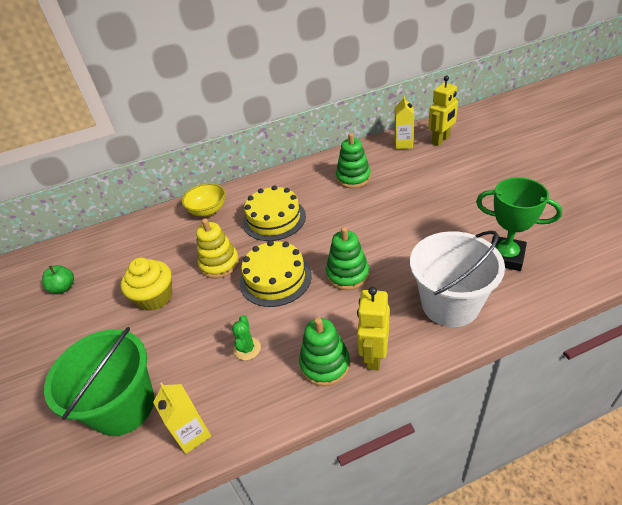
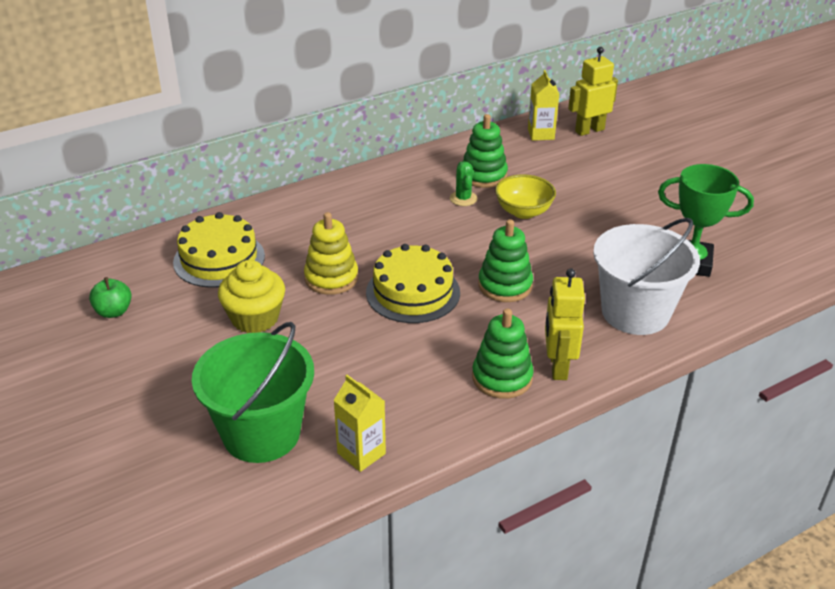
camera: 15 degrees left, 5 degrees down
yellow bowl [182,183,225,216] -> yellow bowl moved to [495,174,556,219]
green cactus [232,315,261,360] -> green cactus moved to [450,162,477,206]
yellow cake [243,185,306,241] -> yellow cake moved to [173,212,265,288]
yellow robot [428,75,458,146] -> yellow robot turned 150 degrees counterclockwise [568,47,618,136]

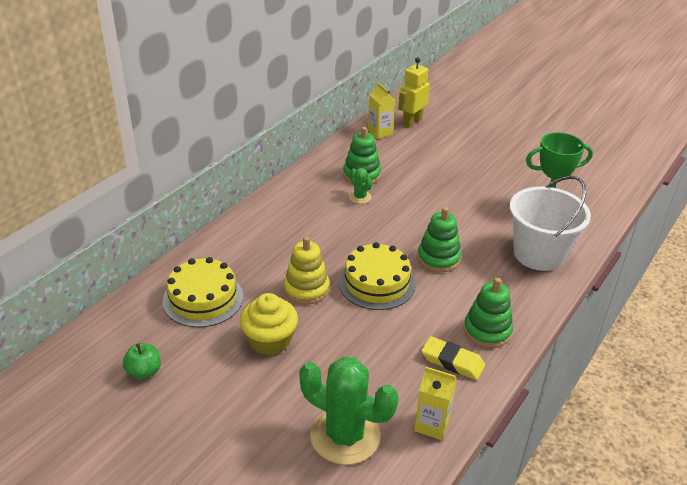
camera: 25 degrees left, 0 degrees up
green bucket [192,322,314,463] -> green cactus [299,357,399,465]
yellow bowl [495,174,556,219] -> none
yellow robot [545,268,585,380] -> none
none -> yellow eraser [421,336,485,380]

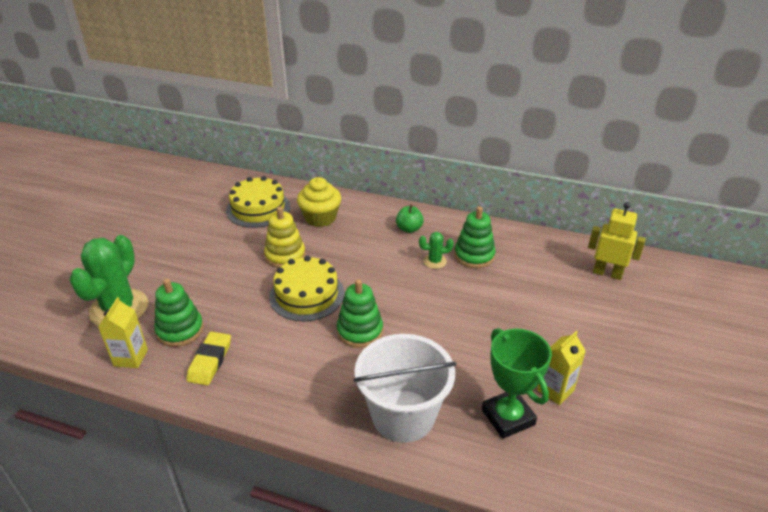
camera: 75 degrees right, 0 degrees up
green apple [123,343,161,379] -> green apple moved to [396,205,424,233]
yellow cupcake [240,293,298,356] -> yellow cupcake moved to [297,177,341,227]
green cactus [349,168,372,204] -> green cactus turned 45 degrees clockwise [419,232,454,269]
yellow carton [368,82,395,139] -> yellow carton moved to [537,331,586,405]
green stacking toy [464,278,513,348] -> green stacking toy moved to [154,278,204,347]

